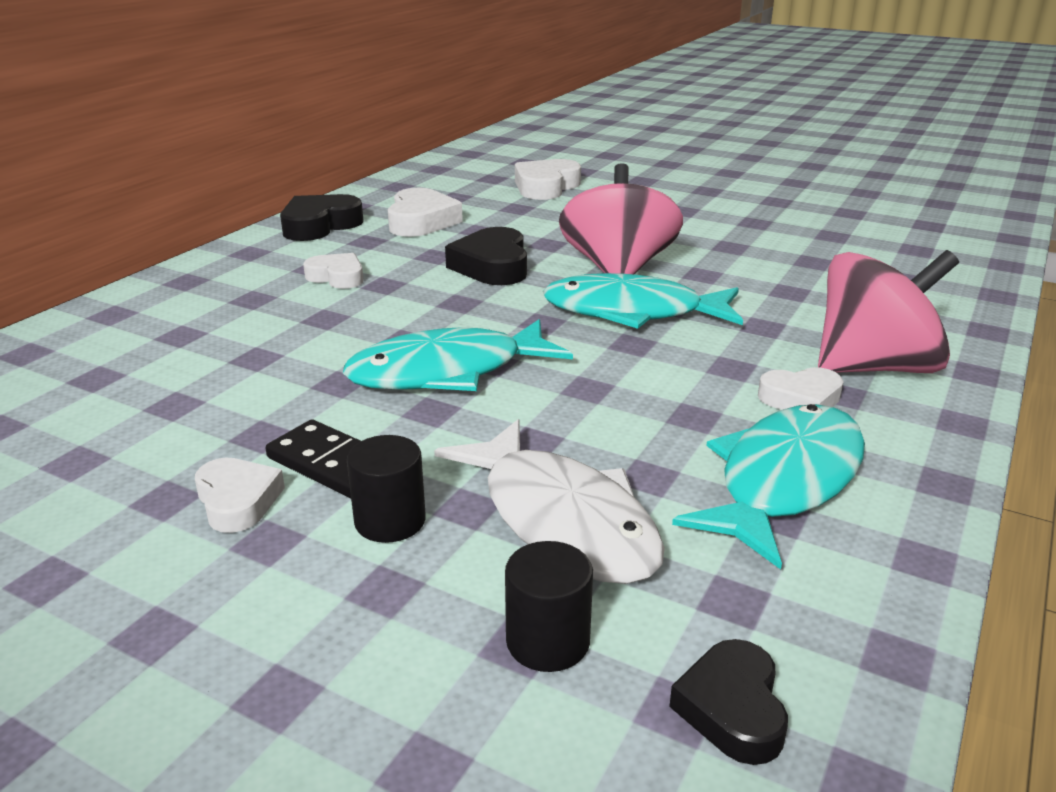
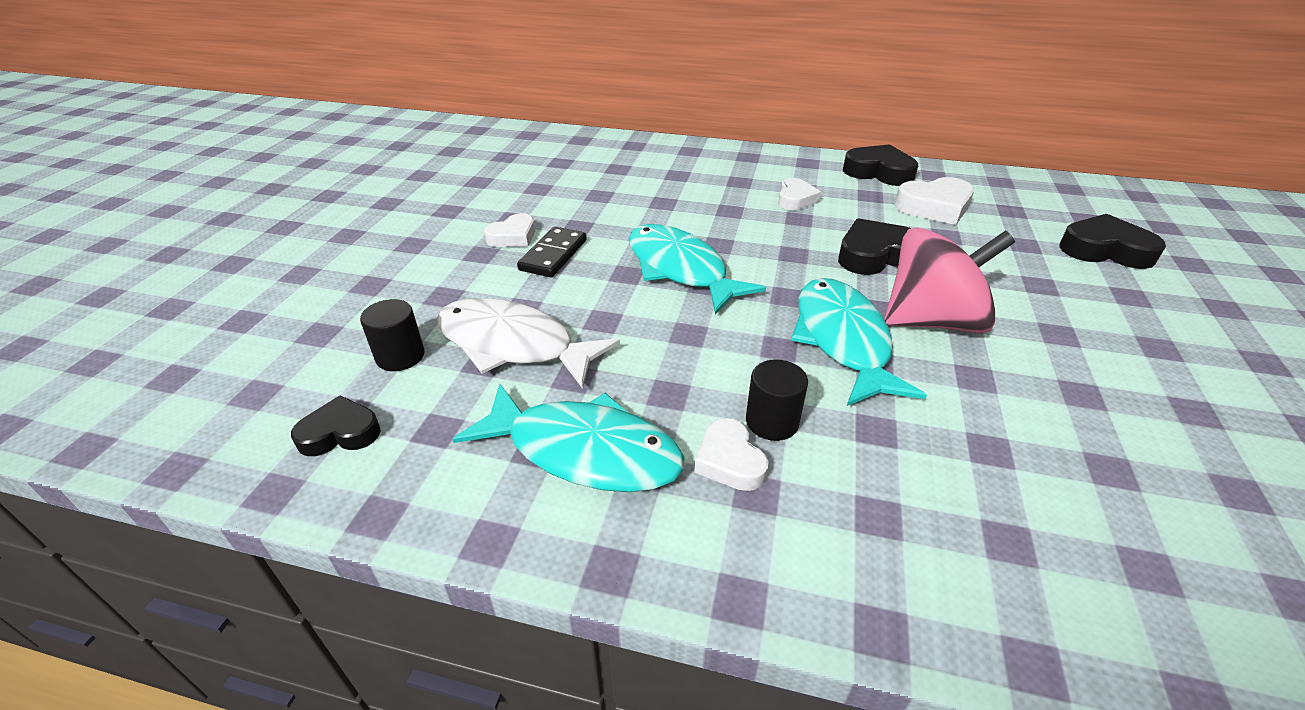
camera: 75 degrees right, 10 degrees up
black cylinder [347,435,426,543] -> black cylinder moved to [746,359,808,441]
white fish [434,419,665,584] -> white fish turned 75 degrees clockwise [437,298,620,389]
white heart [515,159,581,200] -> black heart [1059,214,1166,269]
pink spinning top [818,250,959,373] -> none

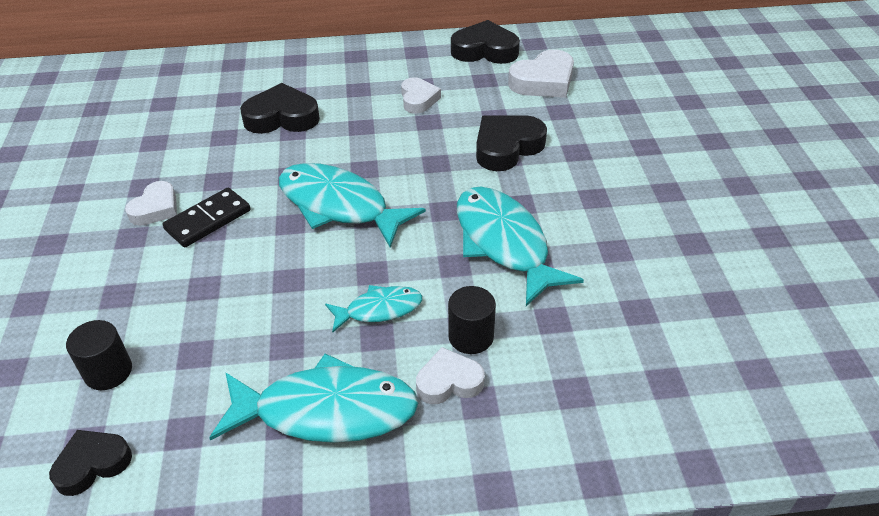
camera: 20 degrees left, 5 degrees up
white fish [437,298,620,389] -> none
black domino [517,227,587,277] -> black domino turned 45 degrees clockwise [163,188,251,247]
white heart [694,418,769,491] -> white heart turned 120 degrees clockwise [416,347,485,404]
pink spinning top [884,227,1015,333] -> none
black heart [1059,214,1166,269] -> black heart moved to [240,83,320,134]
none -> turquoise fish [325,285,422,332]

